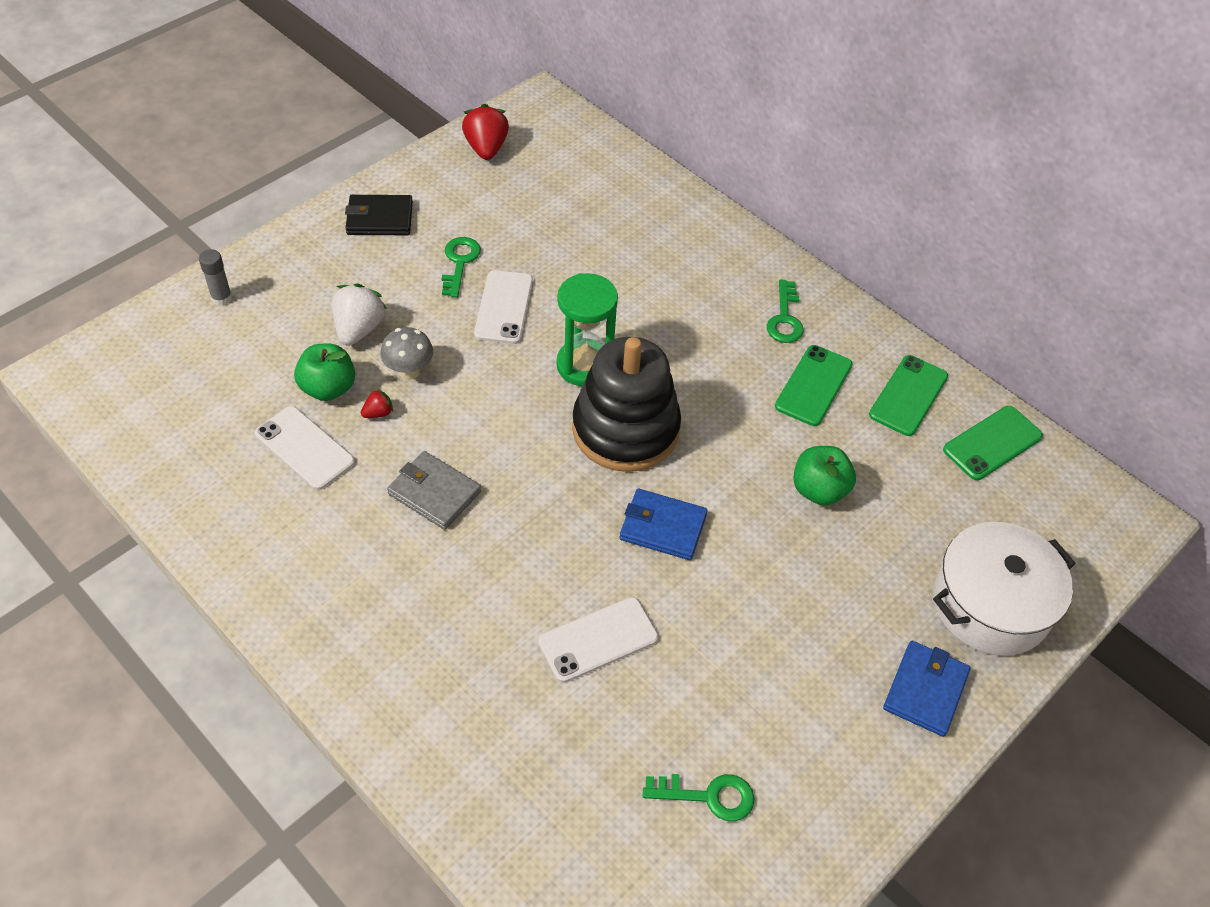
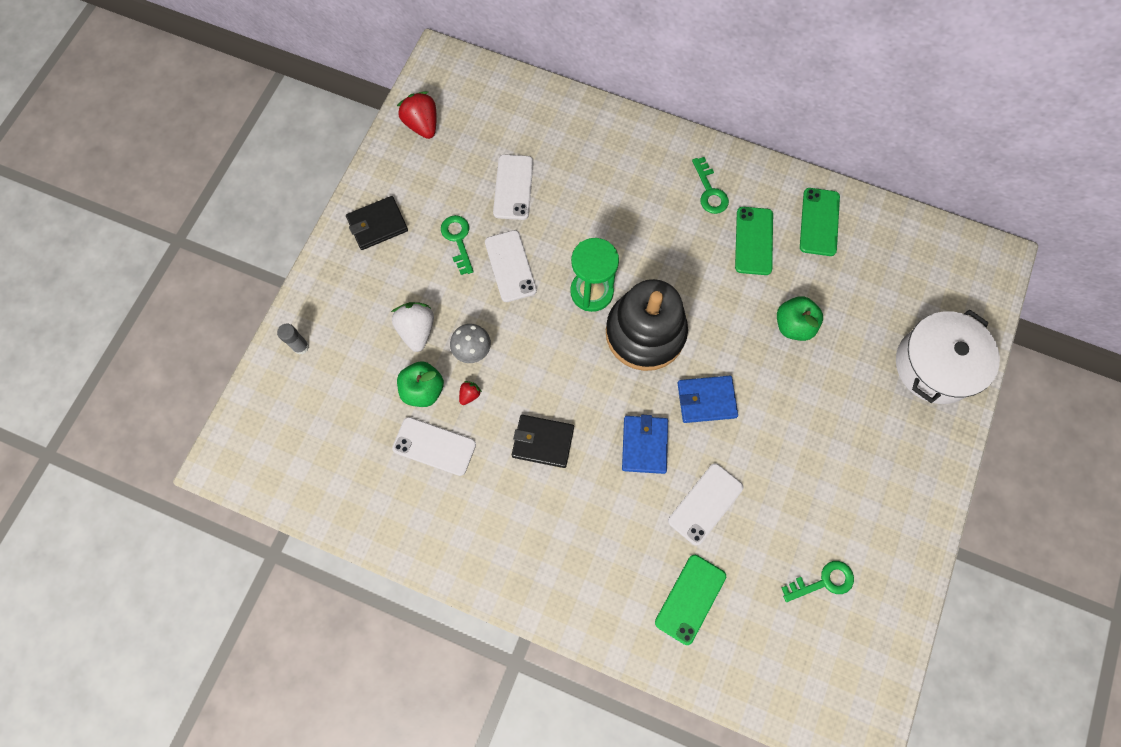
camera: 20 degrees left, 20 degrees up
grey wallet [387,451,481,530] -> black wallet [512,415,574,468]
blue wallet [883,641,970,737] -> blue wallet moved to [622,415,668,474]
green phone [943,406,1043,480] -> green phone moved to [655,555,726,645]
none -> white phone [493,154,533,220]

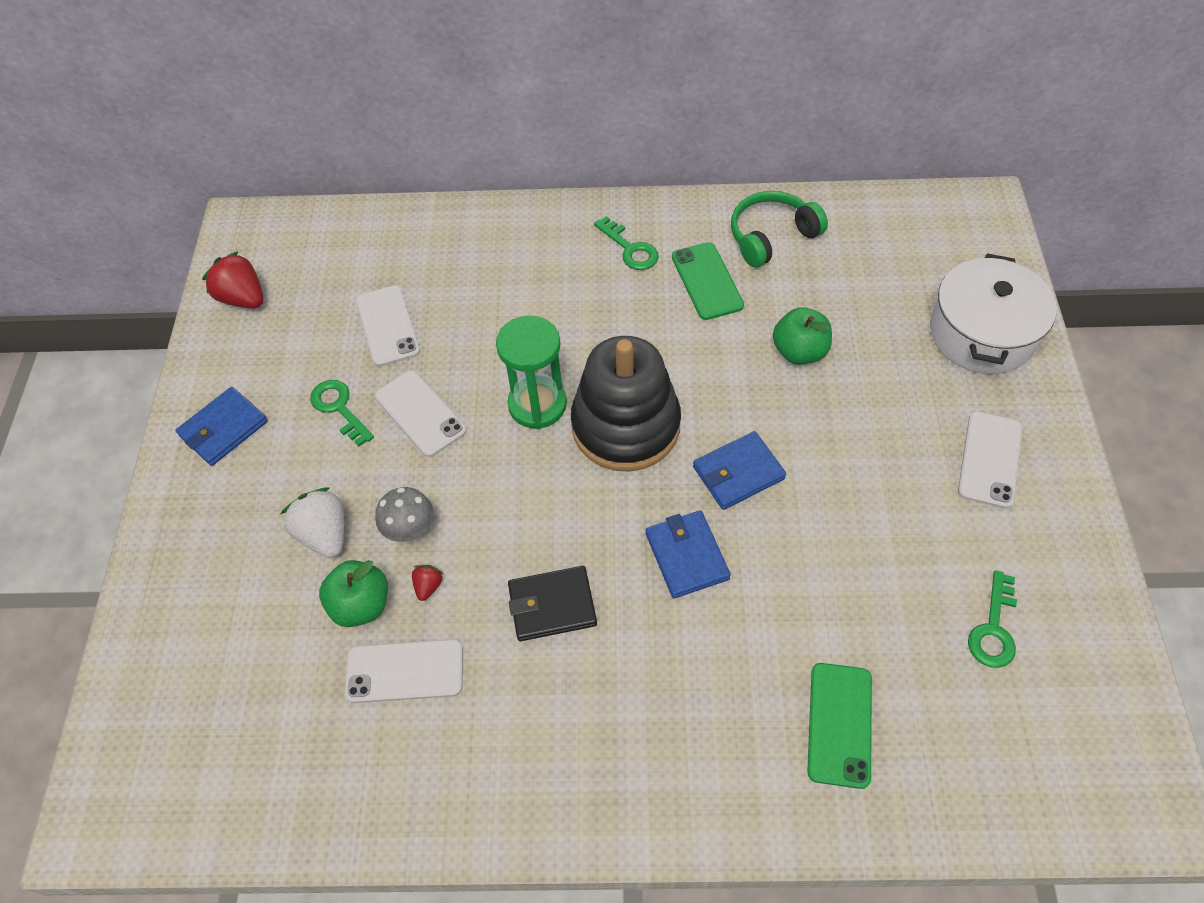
camera: 20 degrees left, 15 degrees down
grey glue stick [277,323,309,355] -> none
black wallet [346,196,408,250] -> blue wallet [175,387,268,466]
white phone [668,463,744,546] -> white phone moved to [958,411,1023,509]
green key [781,561,854,602] -> green key turned 150 degrees clockwise [968,571,1017,668]
green phone [800,188,840,256] -> green headphones [731,191,828,268]

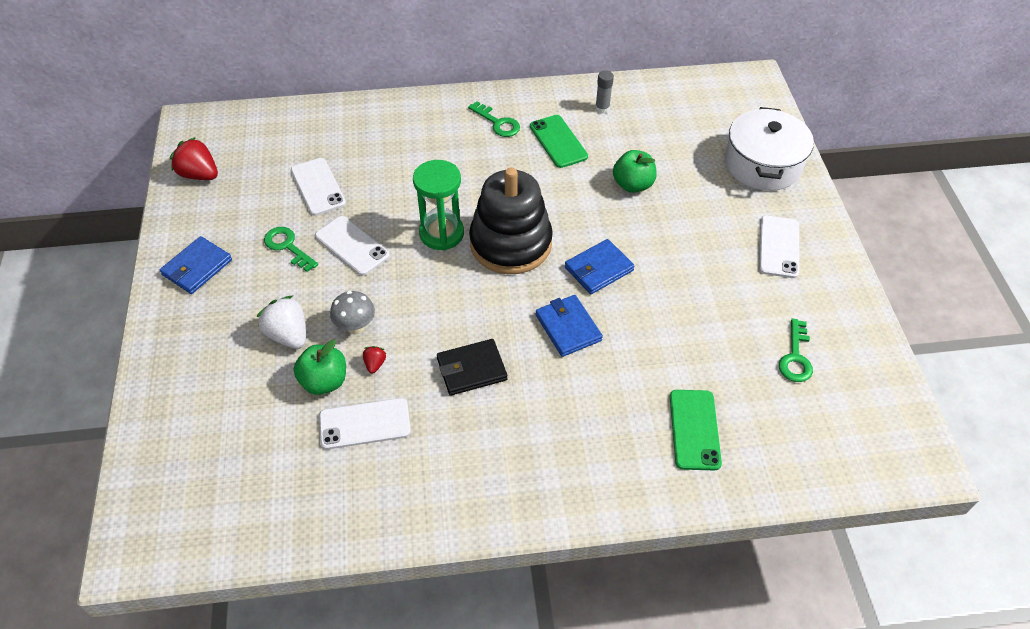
camera: 10 degrees left, 5 degrees down
green headphones [731,191,828,268] -> grey glue stick [595,70,614,114]

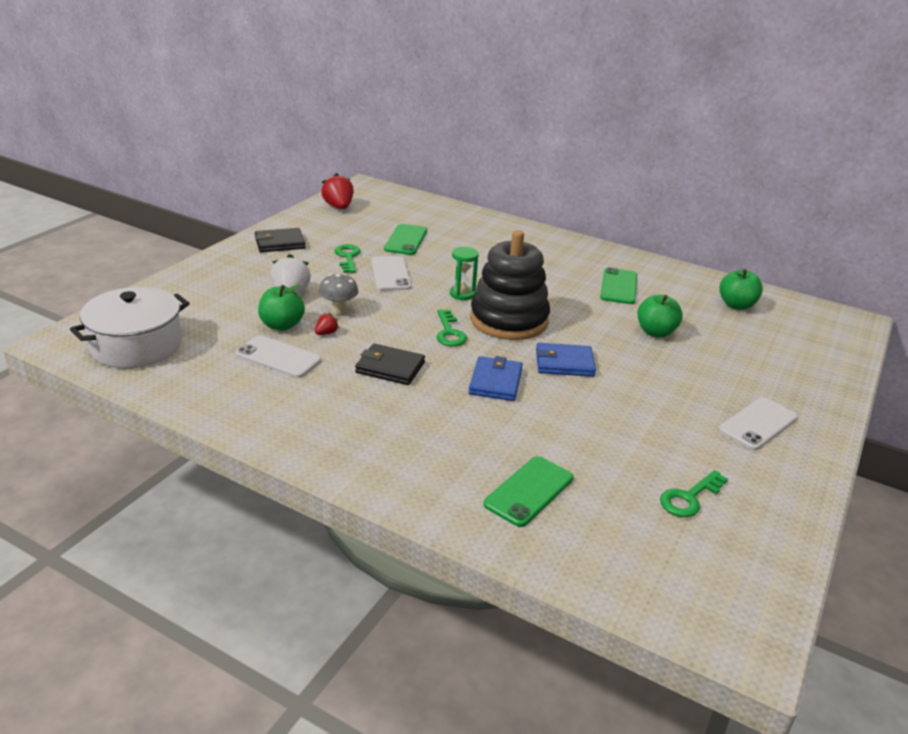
camera: 35 degrees right, 20 degrees down
blue wallet [160,236,232,294] -> black wallet [255,228,306,252]
white phone [291,158,346,216] -> green phone [384,224,427,255]
green hourglass [413,160,464,251] -> green hourglass [450,247,479,300], size x0.63
green key [468,101,520,137] -> green key moved to [437,309,467,346]
grey glue stick [595,70,614,114] -> none
white pot [725,107,814,191] -> white pot moved to [70,287,190,368]
none -> green apple [719,269,763,310]

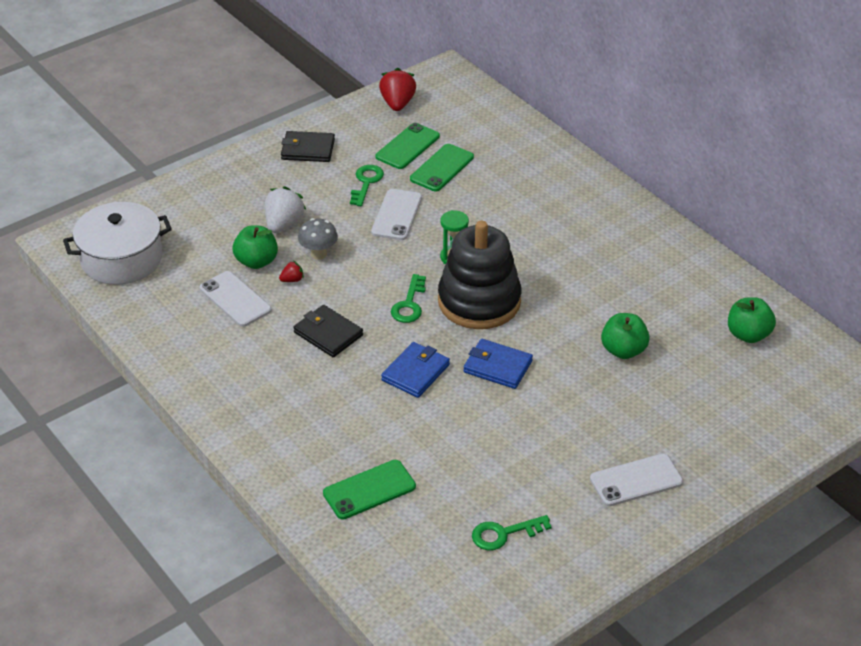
camera: 25 degrees right, 10 degrees up
green phone [600,267,637,304] -> green phone moved to [375,123,440,169]

